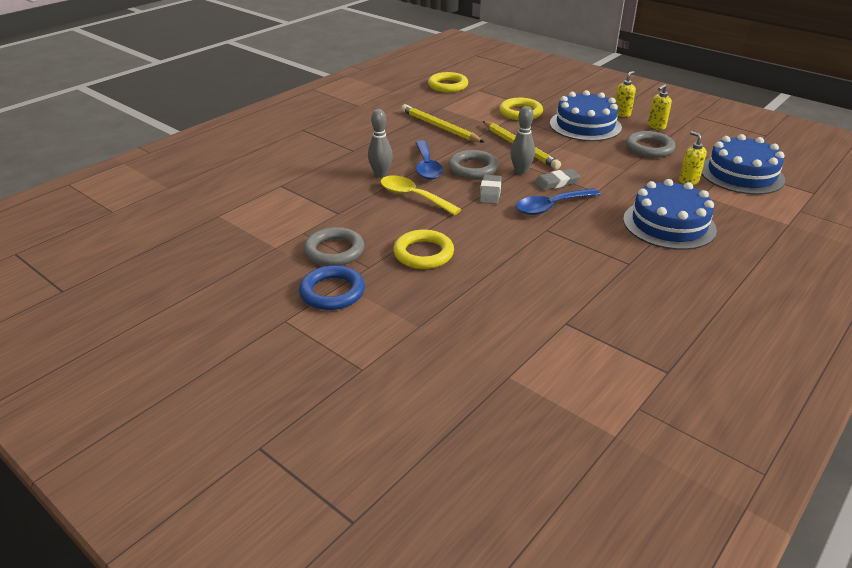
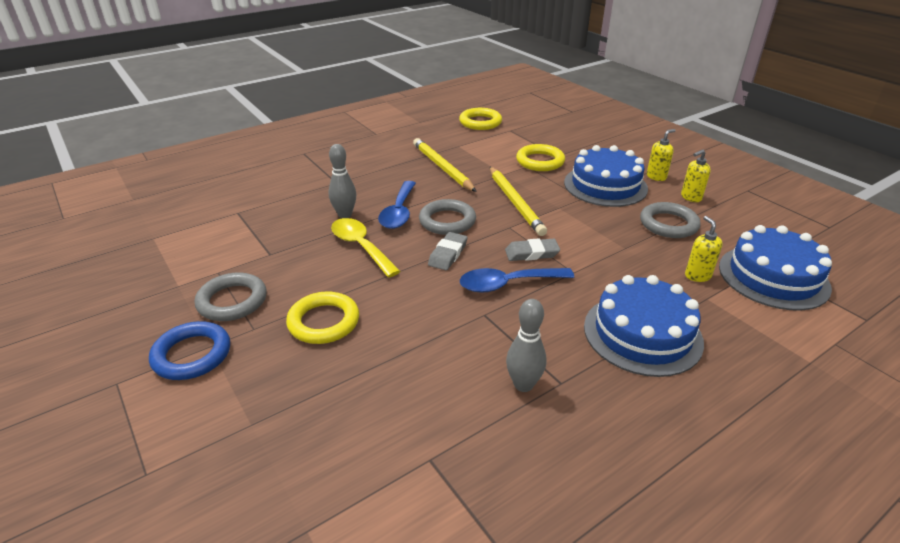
camera: 15 degrees right, 0 degrees up
grey bowling pin [510,106,535,174] -> grey bowling pin moved to [506,299,546,392]

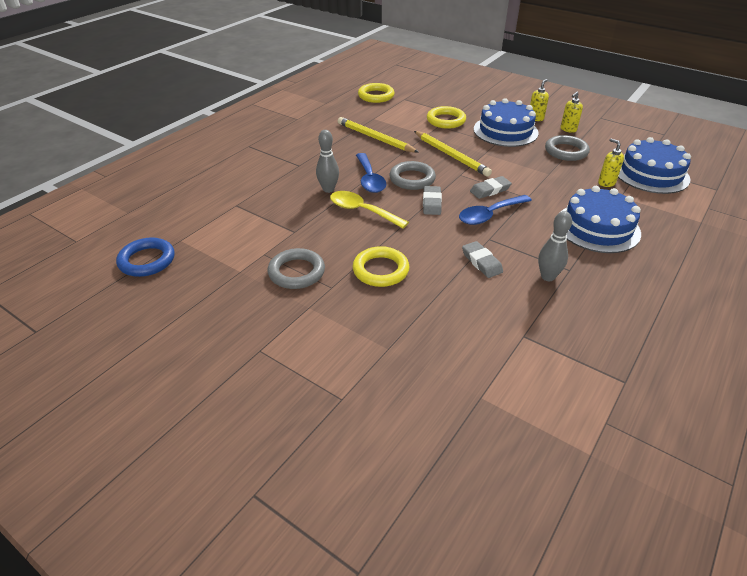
camera: 20 degrees left, 5 degrees up
blue ring [149,321,230,380] -> blue ring moved to [116,237,175,277]
none -> grey eraser [462,241,503,278]

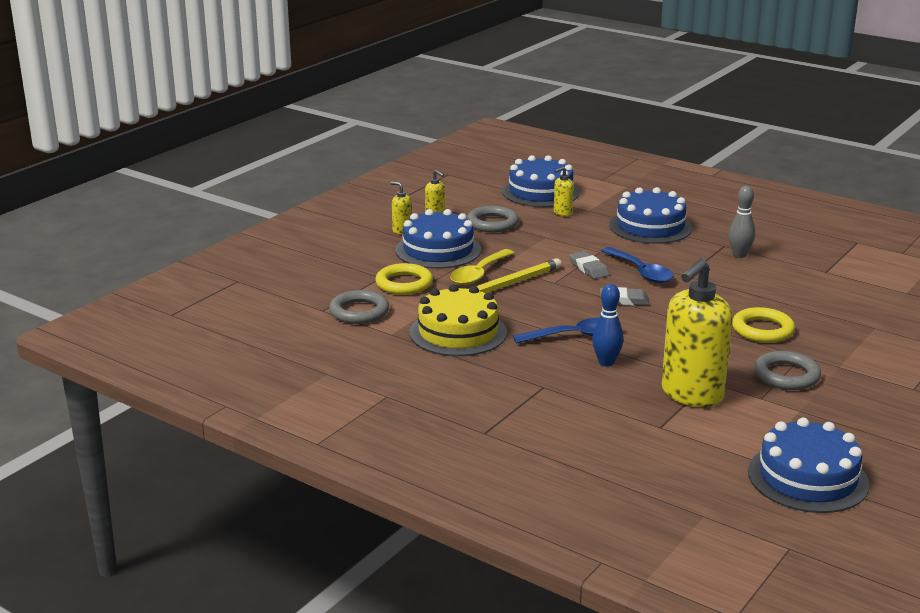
camera: 90 degrees left, 15 degrees down
blue ring [116,237,175,277] -> blue cake [748,418,870,513]
grey bowling pin [316,130,339,193] -> blue bowling pin [592,284,624,367]
yellow spoon [330,191,409,228] -> yellow spoon moved to [450,249,514,285]
yellow pencil [338,117,419,153] -> yellow cake [410,284,507,356]
yellow ring [358,83,395,103] -> none
grey ring [389,161,436,190] -> grey ring moved to [329,290,389,324]
grey eraser [462,241,503,278] -> none
none -> yellow soap dispenser [662,259,733,407]

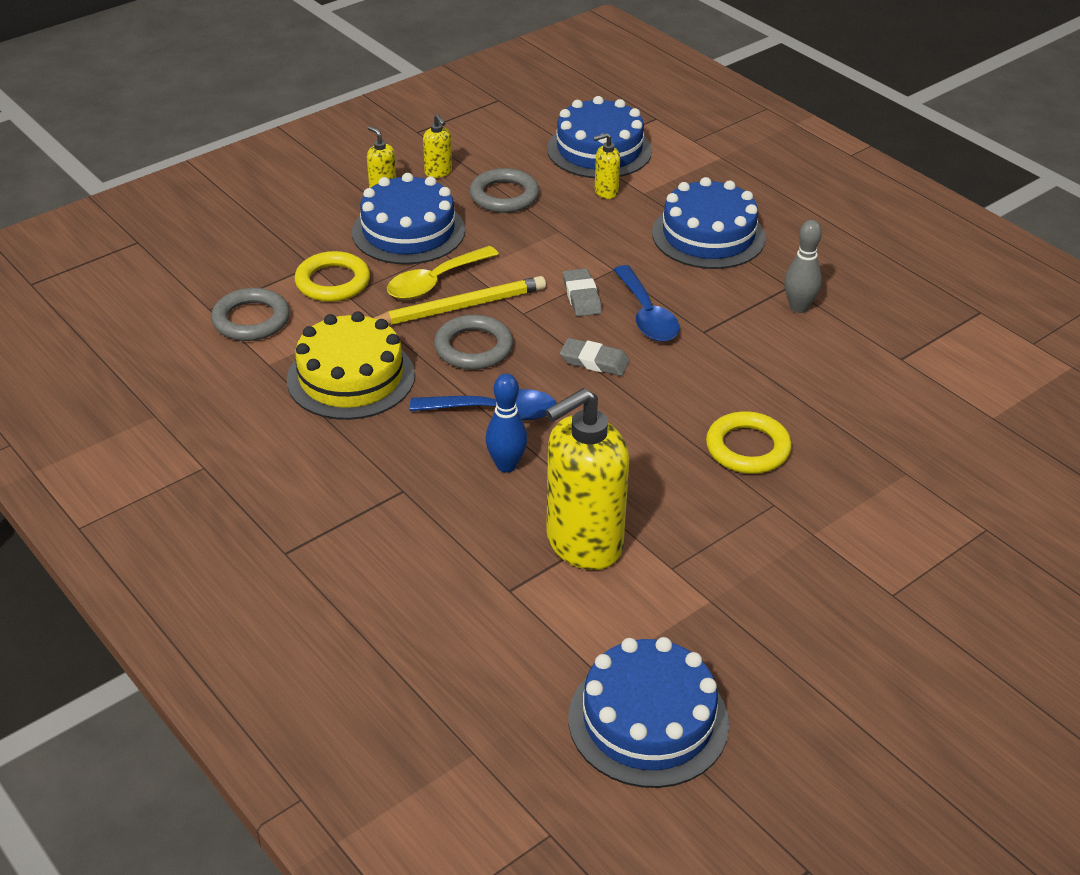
camera: 15 degrees right, 15 degrees up
grey ring [754,351,821,390] -> grey ring moved to [434,315,513,370]

